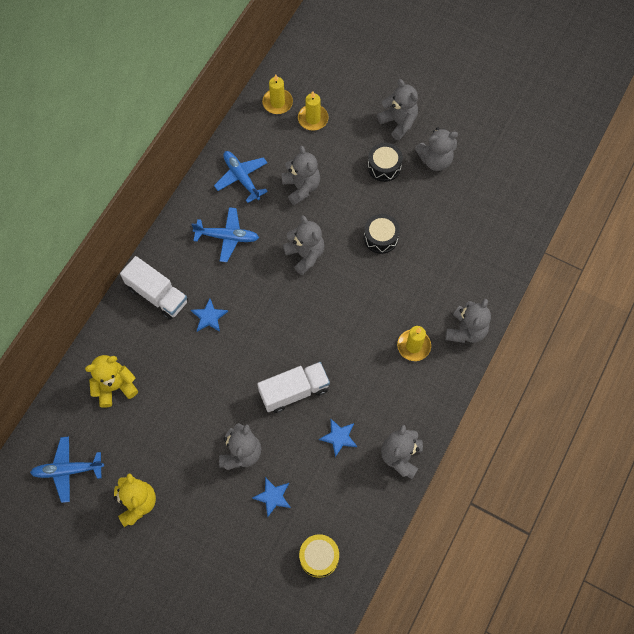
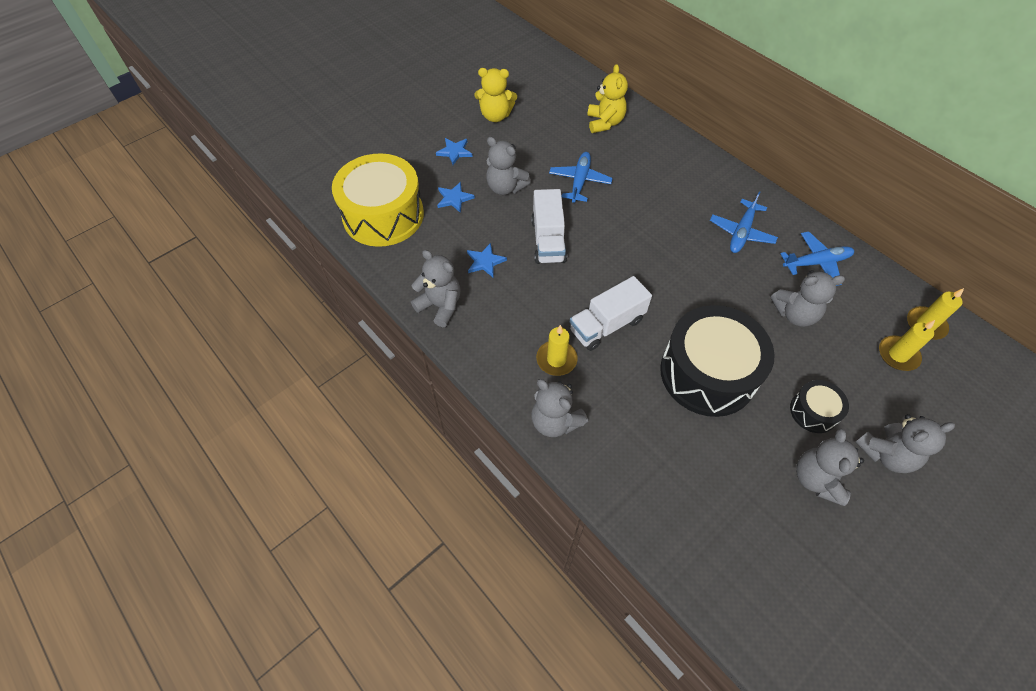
camera: 110 degrees right, 10 degrees down
blue plane [30,437,104,503] -> blue plane moved to [549,152,613,203]
white truck [120,256,188,320] -> white truck moved to [570,276,652,351]
blue star [191,298,228,332] -> blue star moved to [436,138,473,165]
grey teddy bear [283,215,324,275] -> none
yellow drum [299,534,339,578] -> yellow drum [332,153,424,247], size x2.13
black drum [364,214,400,254] -> black drum [660,305,775,417], size x2.13

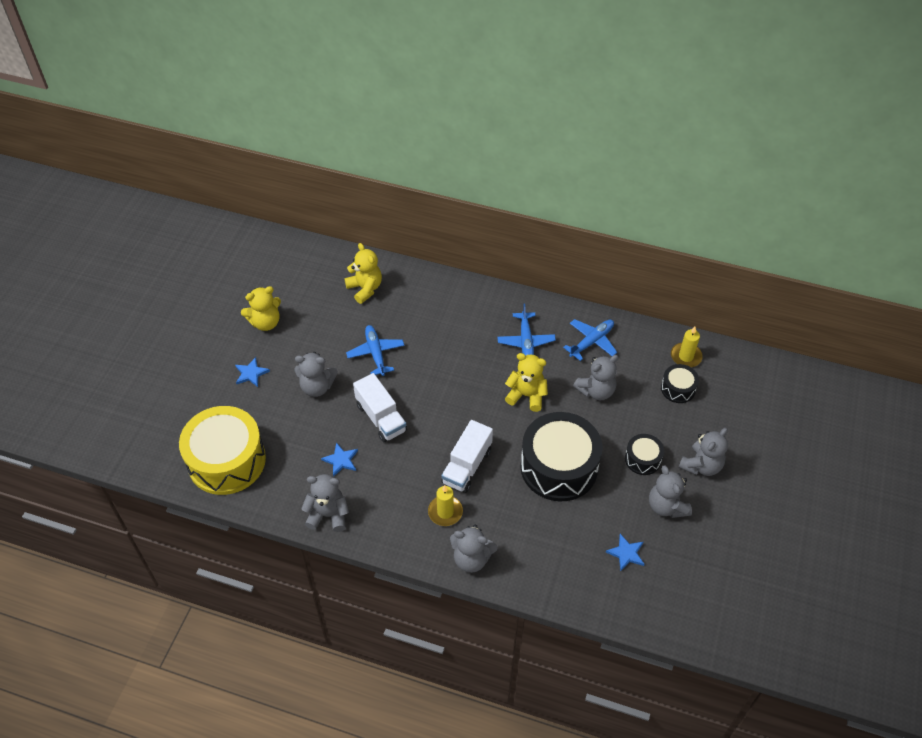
camera: 30 degrees left, 5 degrees down
blue star [437,182,475,213] -> blue star moved to [606,534,645,571]
yellow candle [879,320,935,371] -> black drum [661,364,699,403]
none -> yellow teddy bear [505,353,548,412]

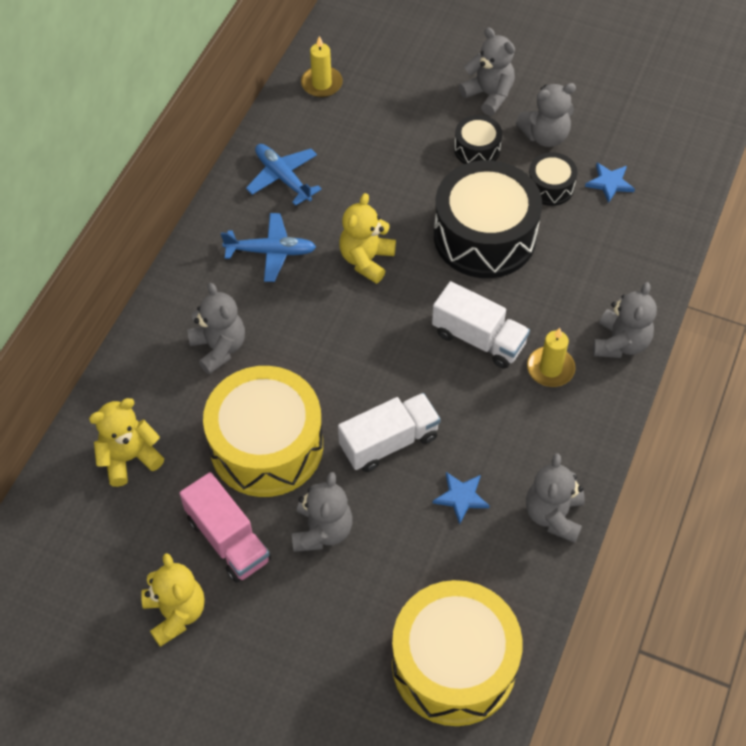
camera: 85 degrees left, 5 degrees up
blue star [235,357,270,387] -> none
blue plane [346,325,404,376] -> yellow drum [203,366,323,497]
grey teddy bear [573,355,618,400] -> grey teddy bear moved to [187,283,245,375]
black drum [661,364,699,403] -> black drum moved to [529,152,577,206]
none -> pink truck [179,472,271,583]

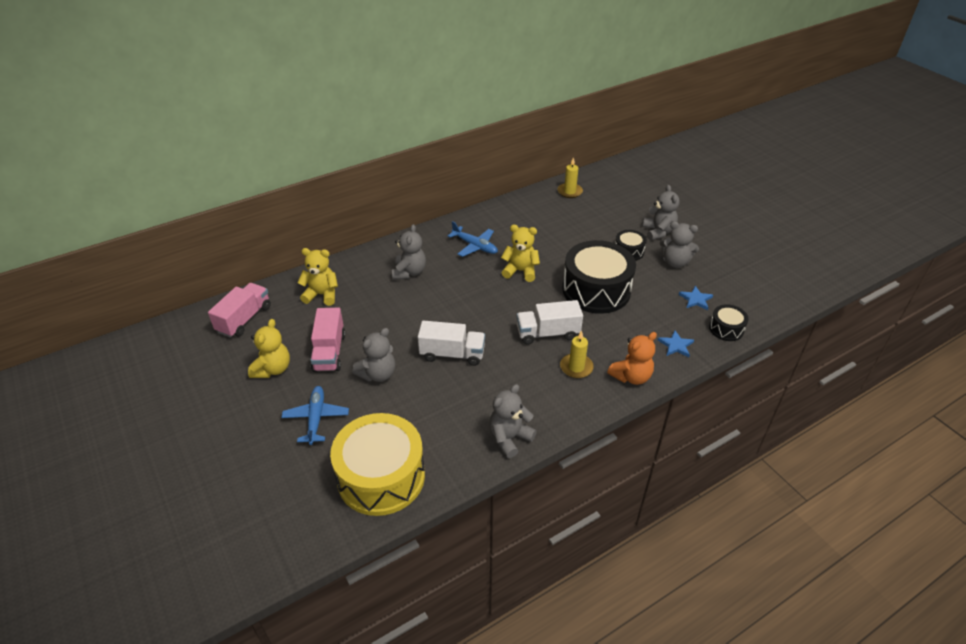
camera: 35 degrees right, 15 degrees down
yellow drum [203,366,323,497] -> none
blue plane [246,144,322,206] -> blue plane moved to [281,386,349,445]
yellow teddy bear [339,193,396,284] -> yellow teddy bear turned 45 degrees clockwise [501,225,540,282]
white truck [432,281,530,369] -> white truck turned 105 degrees clockwise [516,300,583,345]
blue star [433,472,490,525] -> blue star moved to [658,330,694,357]
black drum [529,152,577,206] -> black drum moved to [709,304,749,341]
grey teddy bear [593,282,657,358] -> orange teddy bear [607,332,657,385]
none -> pink truck [208,283,271,338]

